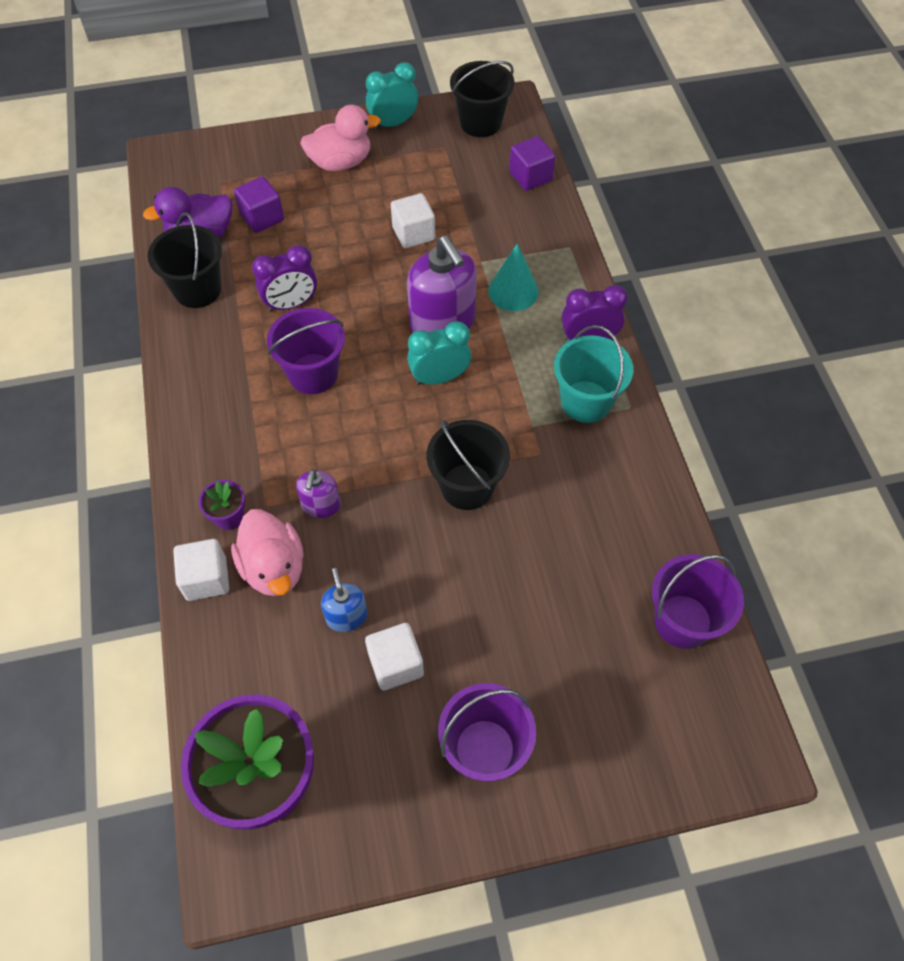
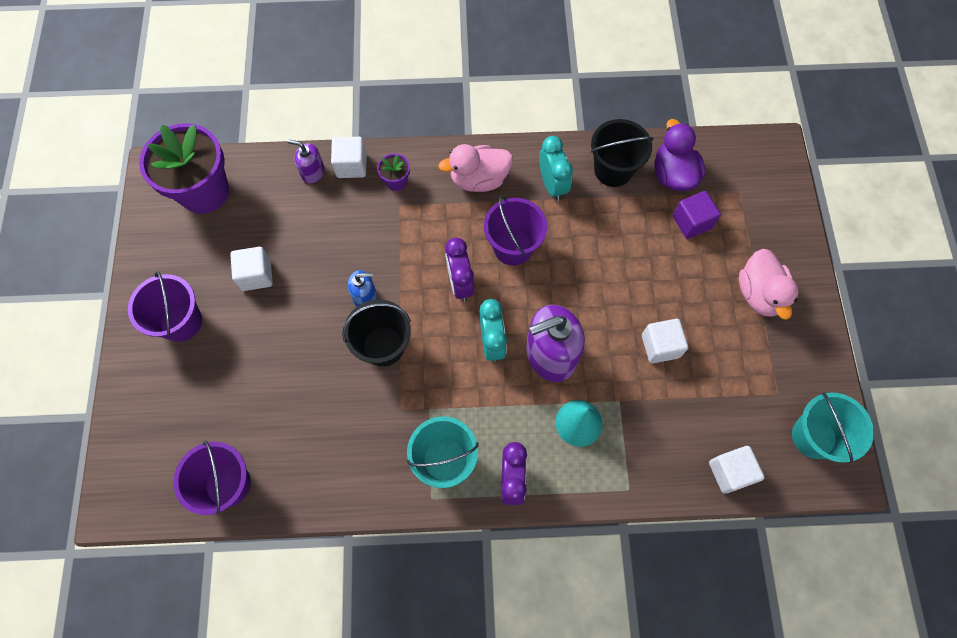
camera: 100 degrees right, 10 degrees up
pink duck [231,509,304,596] -> pink duck moved to [438,144,513,192]
purple clock [252,245,317,312] -> purple clock moved to [445,238,474,302]
purple soap dispenser [296,469,341,518] -> purple soap dispenser moved to [287,139,324,184]
blue soap dispenser [321,568,367,632] -> blue soap dispenser moved to [348,270,377,306]
turquoise clock [366,62,418,130] -> turquoise clock moved to [539,136,573,201]
black bucket [450,61,515,137] -> turquoise bucket [792,392,874,463]
purple cube [509,136,556,191] -> white cube [709,446,765,494]

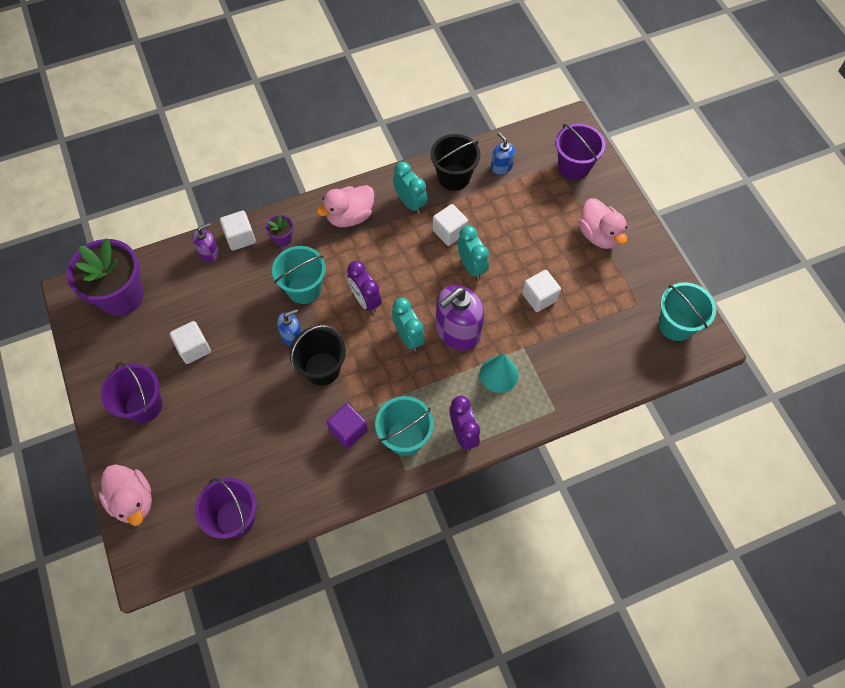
camera: 20 degrees left, 5 degrees down
purple soap dispenser [287,139,324,184] -> purple soap dispenser turned 150 degrees clockwise [192,223,219,262]
purple bucket [484,196,547,265] -> purple bucket moved to [556,124,605,180]
purple duck [654,119,705,191] -> blue soap dispenser [491,132,515,175]
purple cube [673,191,721,239] -> purple cube moved to [327,403,368,449]
white cube [709,446,765,494] -> white cube moved to [433,204,468,246]
none -> pink duck [99,464,152,526]
none -> turquoise bucket [272,246,326,304]
none -> turquoise clock [457,226,489,280]

